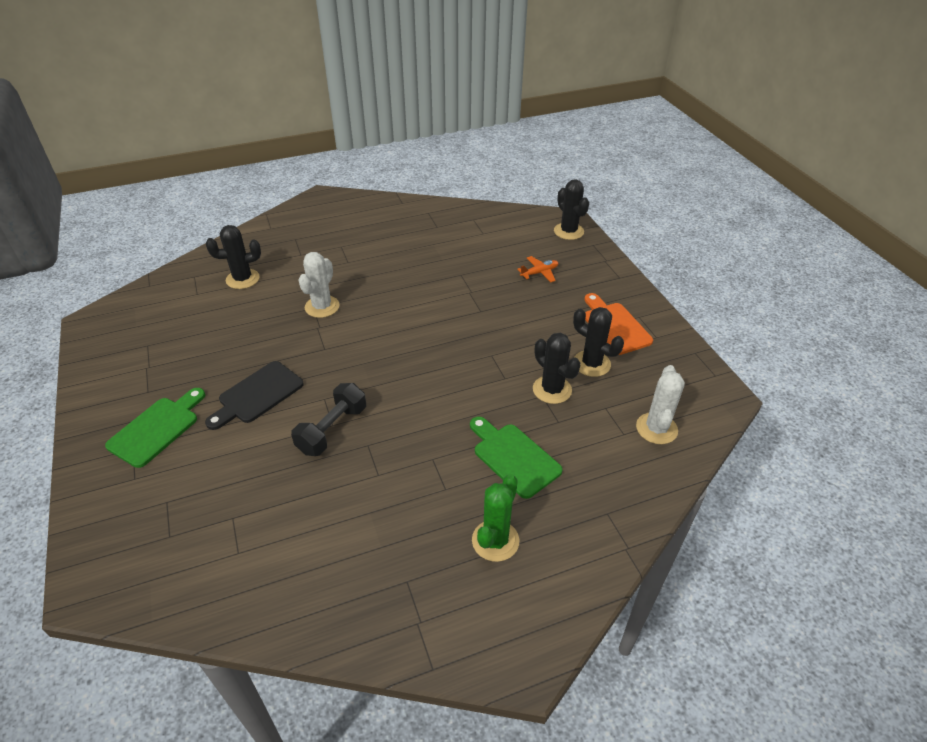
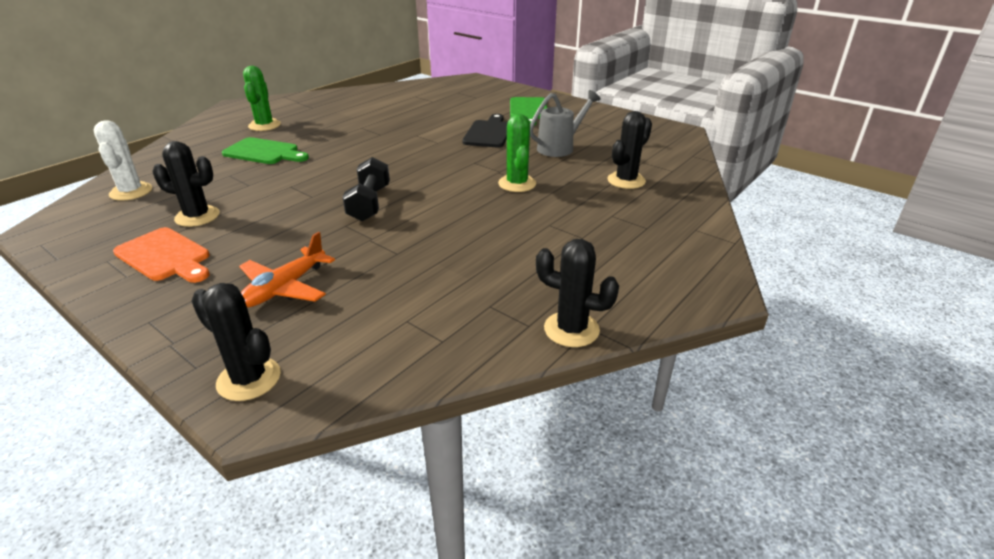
camera: 150 degrees right, 10 degrees down
black dumbbell [291,383,366,456] -> black dumbbell moved to [343,157,390,221]
white cactus [299,252,340,318] -> green cactus [498,114,536,192]
orange plane [517,256,558,282] -> orange plane [239,232,335,307], size x1.55
black cactus [533,333,581,404] -> black cactus moved to [536,239,619,347]
none -> grey watering can [530,90,601,157]

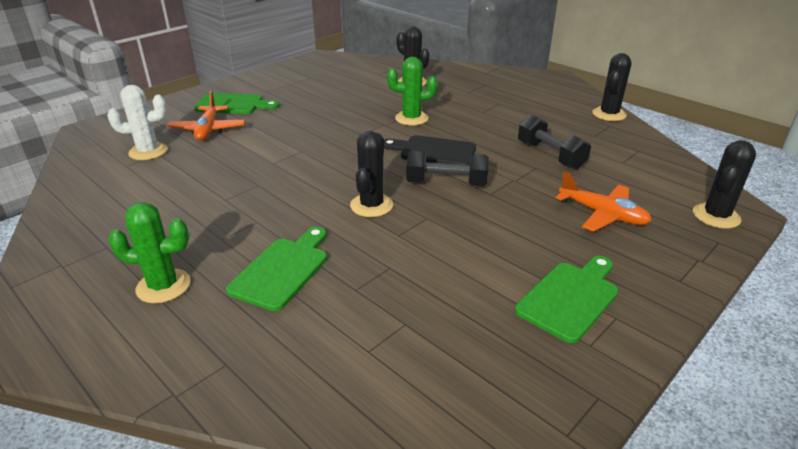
camera: 85 degrees left, 0 degrees up
white cactus [94,120,152,201] -> white cactus moved to [107,85,168,160]
orange cutting board [113,227,210,283] -> green cutting board [515,256,618,343]
black cactus [153,141,220,227] -> black cactus moved to [350,131,393,217]
black cutting board [462,114,508,147] -> black cutting board moved to [384,135,476,165]
grey watering can [530,90,601,157] -> none
none -> orange plane [167,91,245,141]
none -> black dumbbell [518,114,591,170]

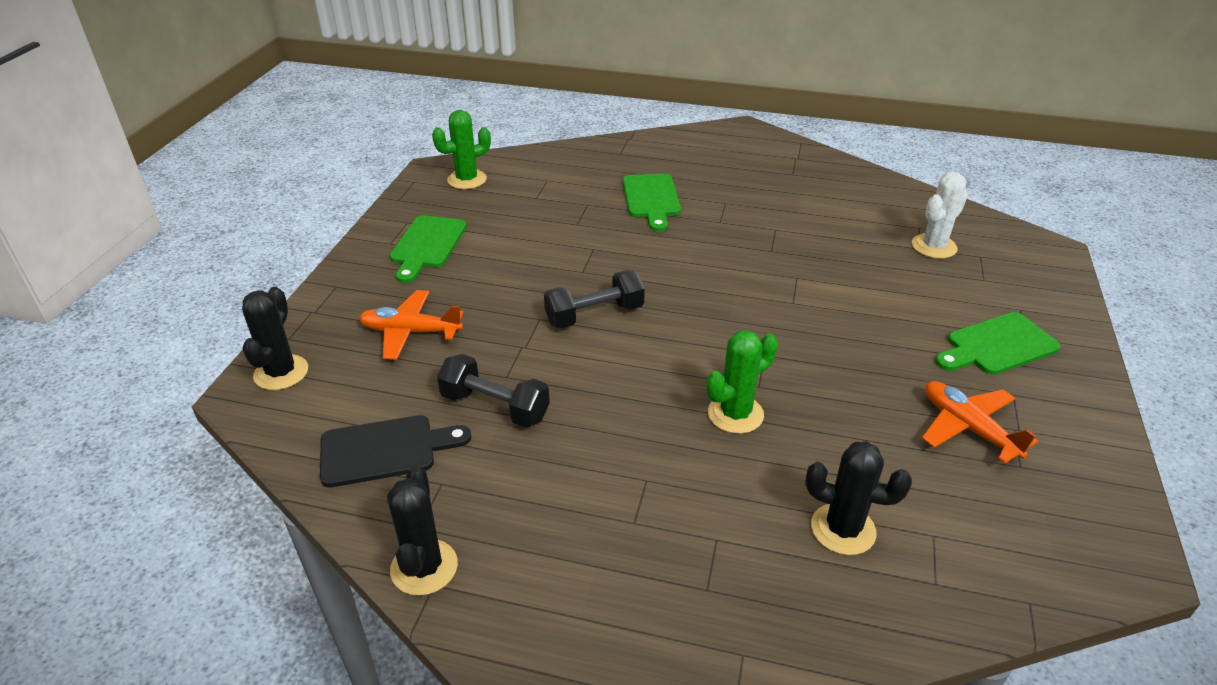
camera: 150 degrees right, 5 degrees up
green cactus [108,202,191,303] -> green cactus moved to [432,110,491,189]
orange plane [167,91,245,141] -> orange plane moved to [922,381,1038,463]
black cactus [350,131,393,217] -> none
black cutting board [384,135,476,165] -> black cutting board moved to [320,415,471,487]

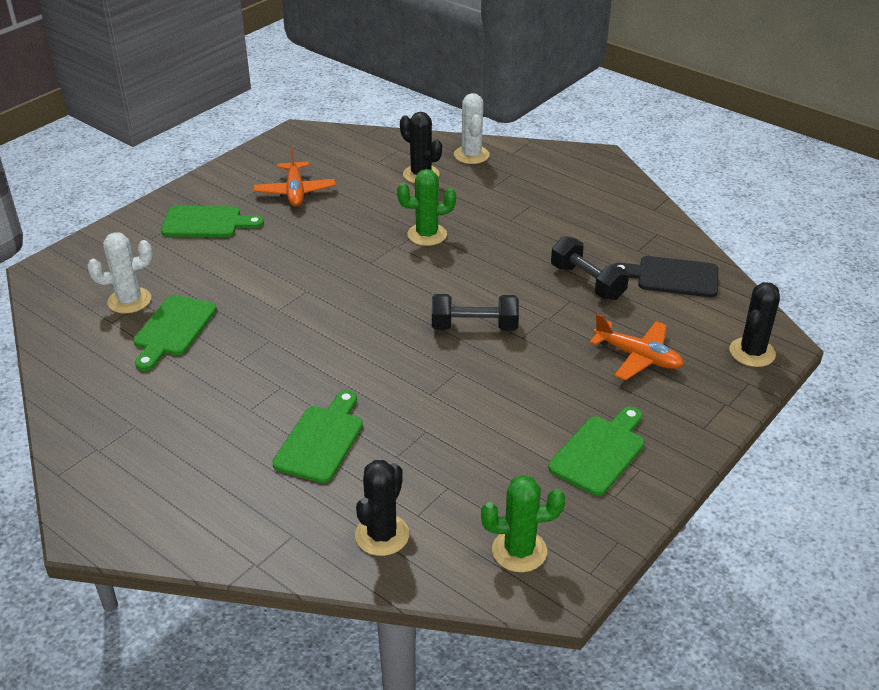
camera: 155 degrees left, 0 degrees up
black cactus [387,466,458,596] -> black cactus moved to [355,460,409,556]
none -> green cutting board [133,295,217,371]
none -> white cactus [454,93,490,164]

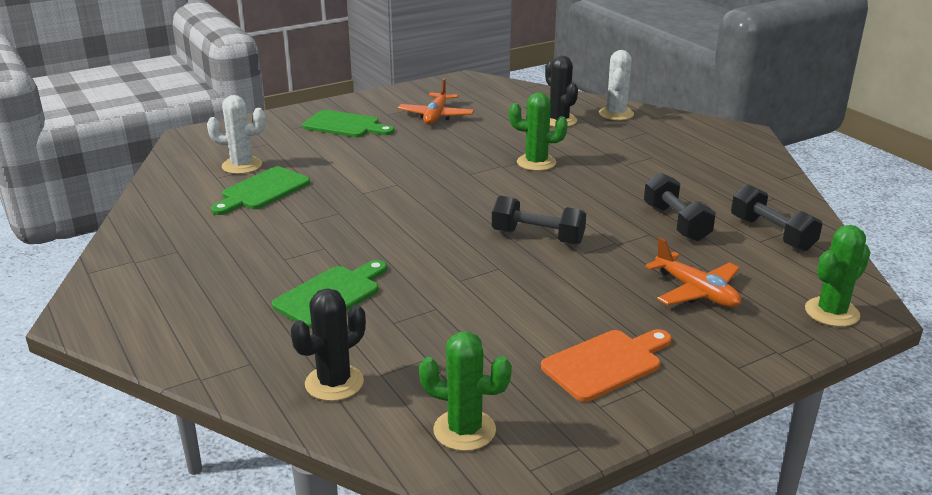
camera: 20 degrees right, 10 degrees down
green cutting board [548,407,644,496] -> orange cutting board [541,329,672,402]
black cutting board [612,256,718,297] -> black dumbbell [731,184,822,251]
black cactus [729,282,780,367] -> green cactus [805,225,871,327]

